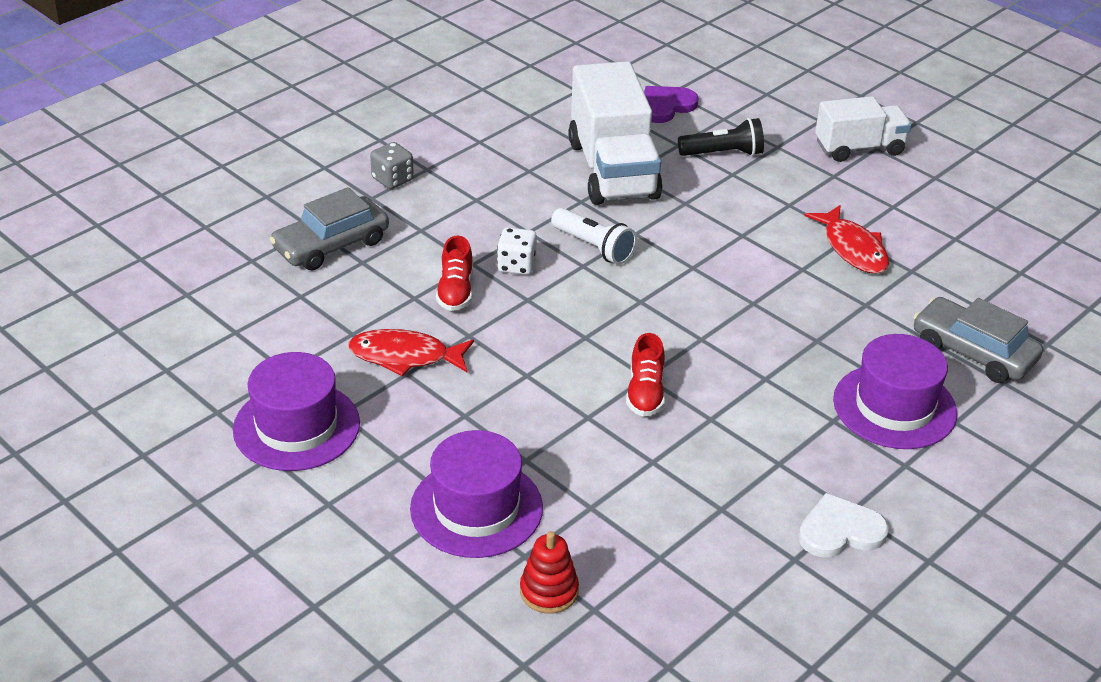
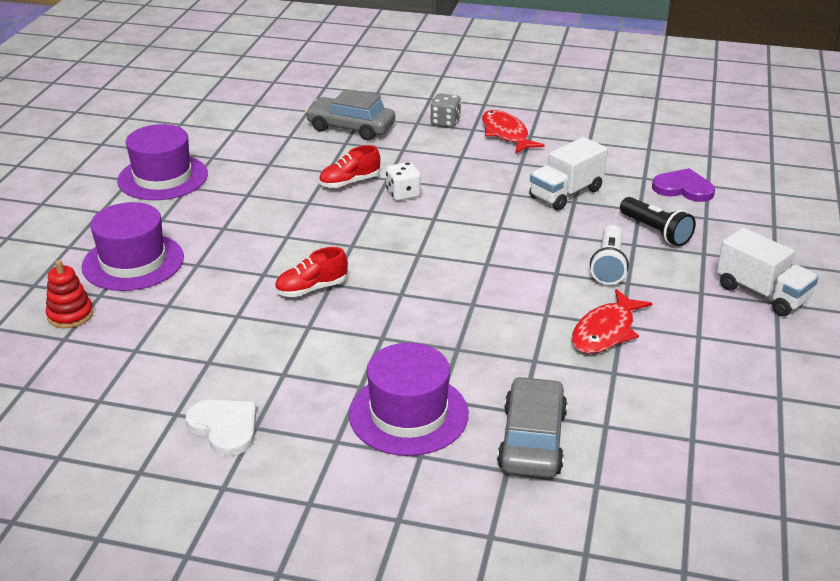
camera: 60 degrees right, 5 degrees down
red fish [348,329,474,376] -> red fish moved to [482,110,545,154]
white flashlight [551,208,637,265] -> white flashlight moved to [590,225,629,285]
white truck [568,61,662,205] -> white truck [529,137,608,210], size x0.62

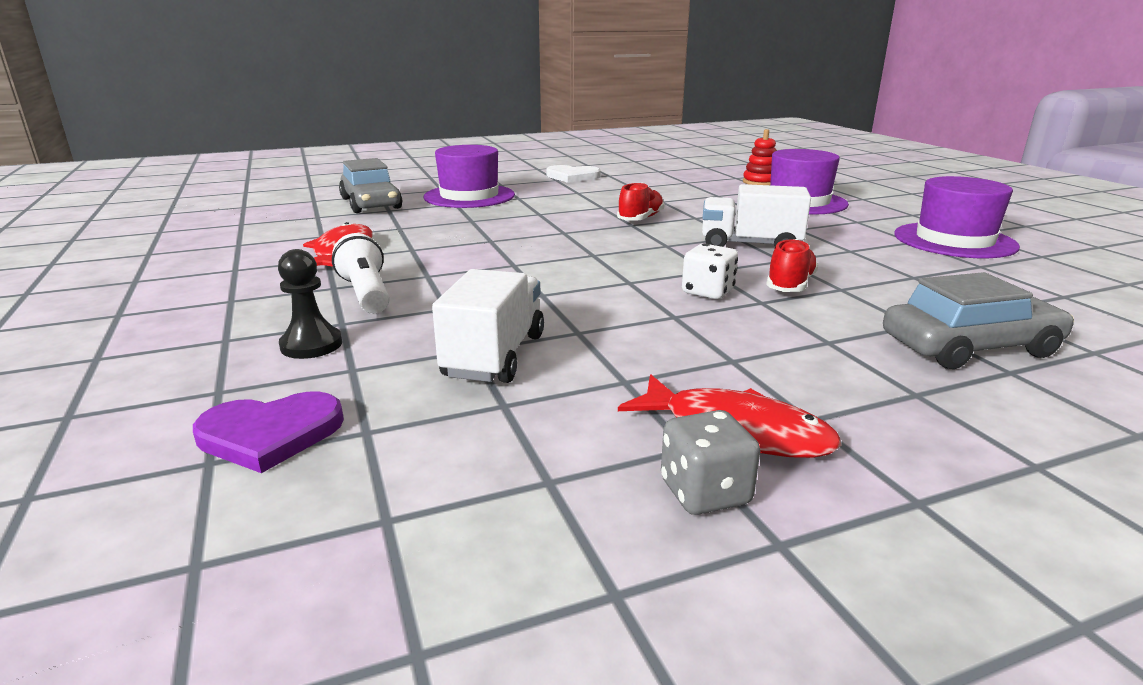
camera: 145 degrees right, 10 degrees down
grey dice [430,93,461,128] -> grey dice moved to [661,410,760,515]
black flashlight [620,197,696,246] -> black pawn [278,249,342,359]
white truck [717,228,819,316] -> white truck moved to [702,184,811,247]

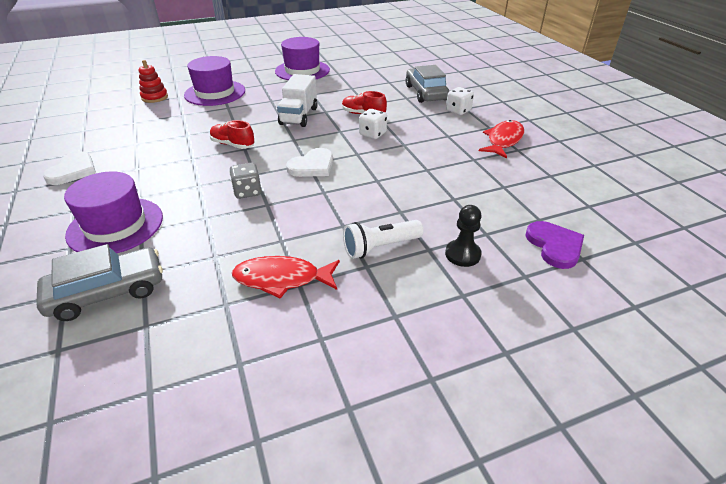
camera: 90 degrees left, 15 degrees up
white truck [432,269,544,383] -> none
grey dice [661,410,760,515] -> grey dice moved to [229,163,262,199]
none -> white heart [286,148,333,177]
none -> white dice [446,87,474,115]

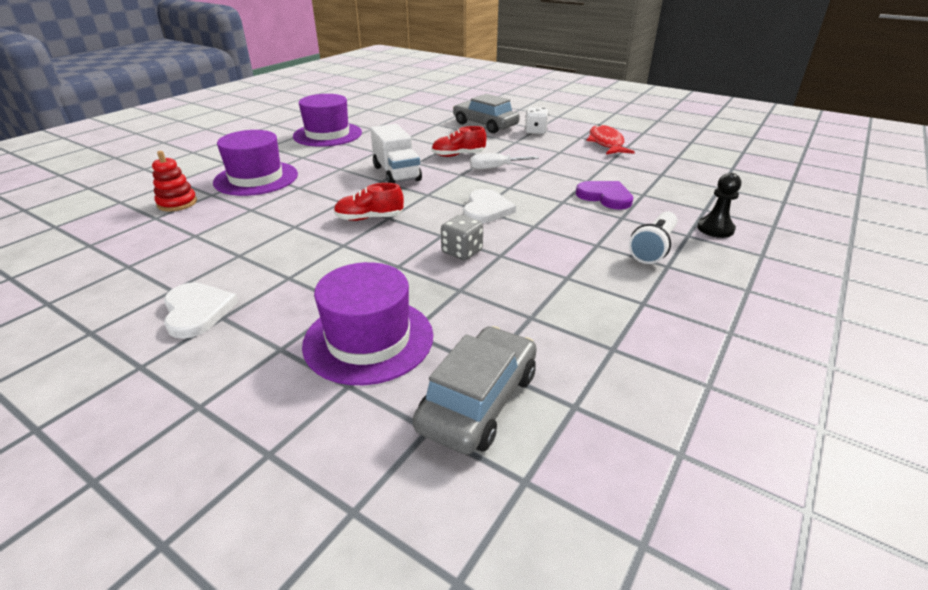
camera: 35 degrees left, 5 degrees down
red fish [232,256,340,298] -> none
white dice [359,109,387,139] -> white screwdriver [470,153,539,170]
purple heart [525,221,584,269] -> purple heart moved to [576,181,633,210]

